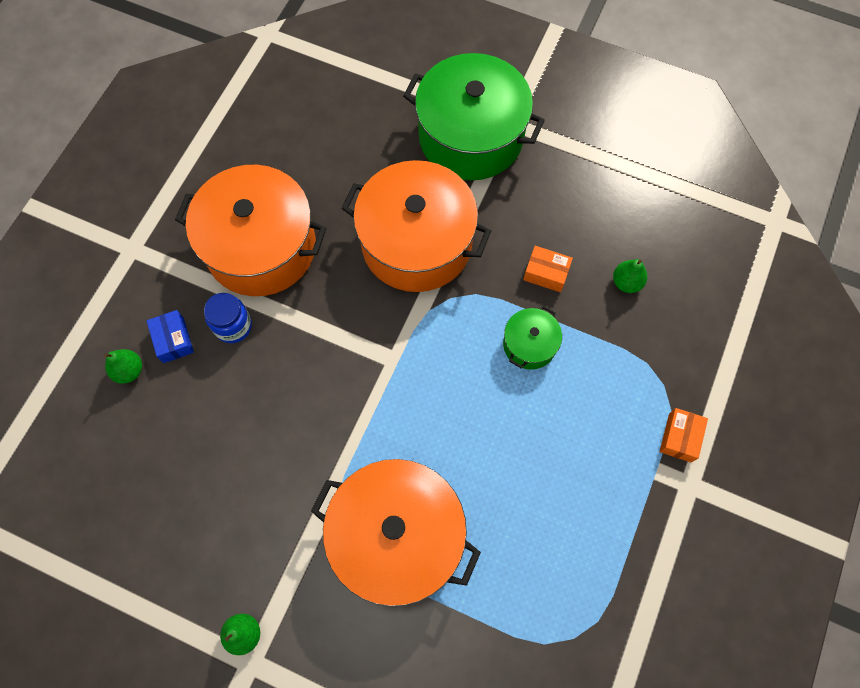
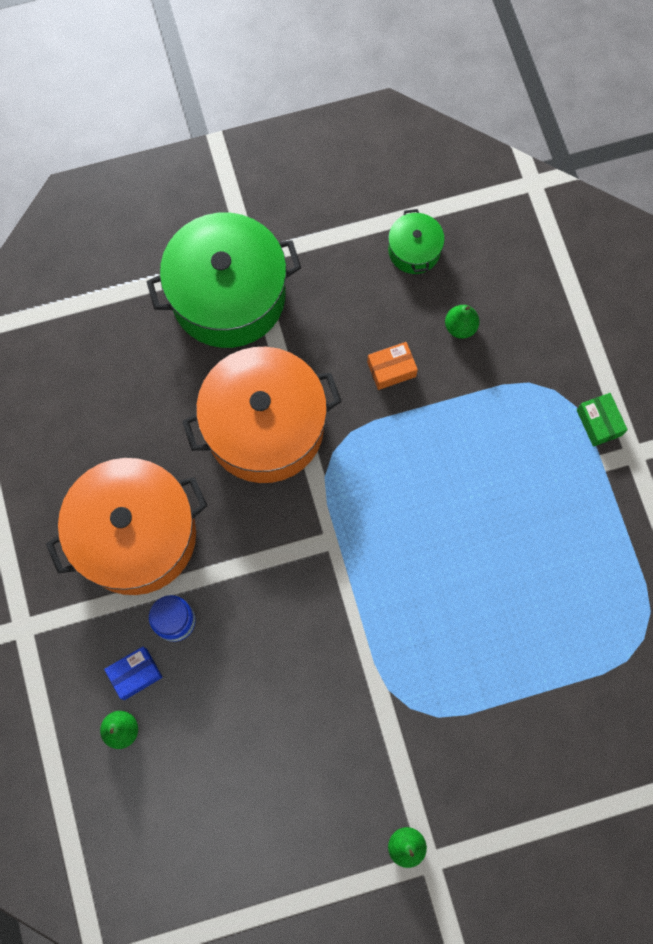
camera: 40 degrees left, 5 degrees up
blue box [147,310,194,363] -> blue box turned 60 degrees counterclockwise [104,647,162,700]
orange pot [311,459,481,606] -> none
green pot [503,306,562,369] -> green pot moved to [388,209,445,274]
orange box [660,408,708,463] -> green box [577,393,628,447]

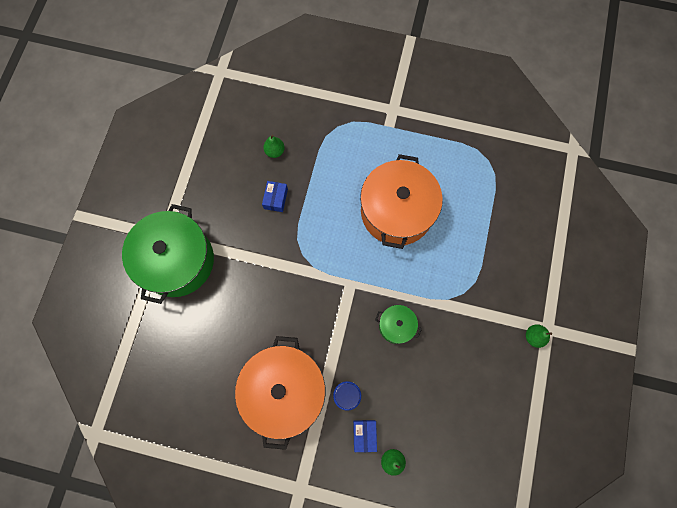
camera: 60 degrees left, 0 degrees up
orange pot [182,347,342,483] -> orange pot moved to [360,154,443,249]
orange box [367,342,418,390] -> blue box [262,181,288,212]
green pot [388,209,445,274] -> green pot moved to [375,305,422,344]
green box [577,393,628,447] -> none

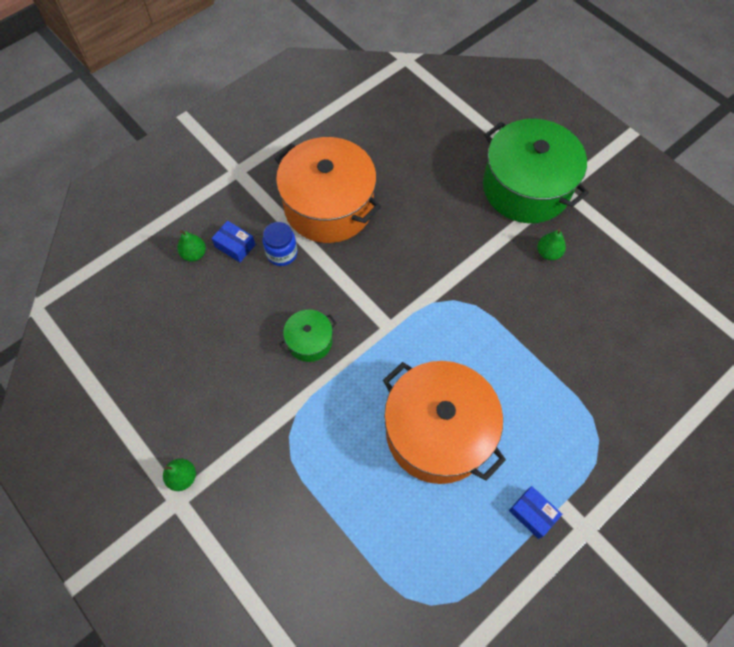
camera: 125 degrees right, 10 degrees down
blue box [262,181,288,212] -> blue box moved to [509,486,562,539]
green pear [263,135,285,158] -> green pear moved to [537,229,566,260]

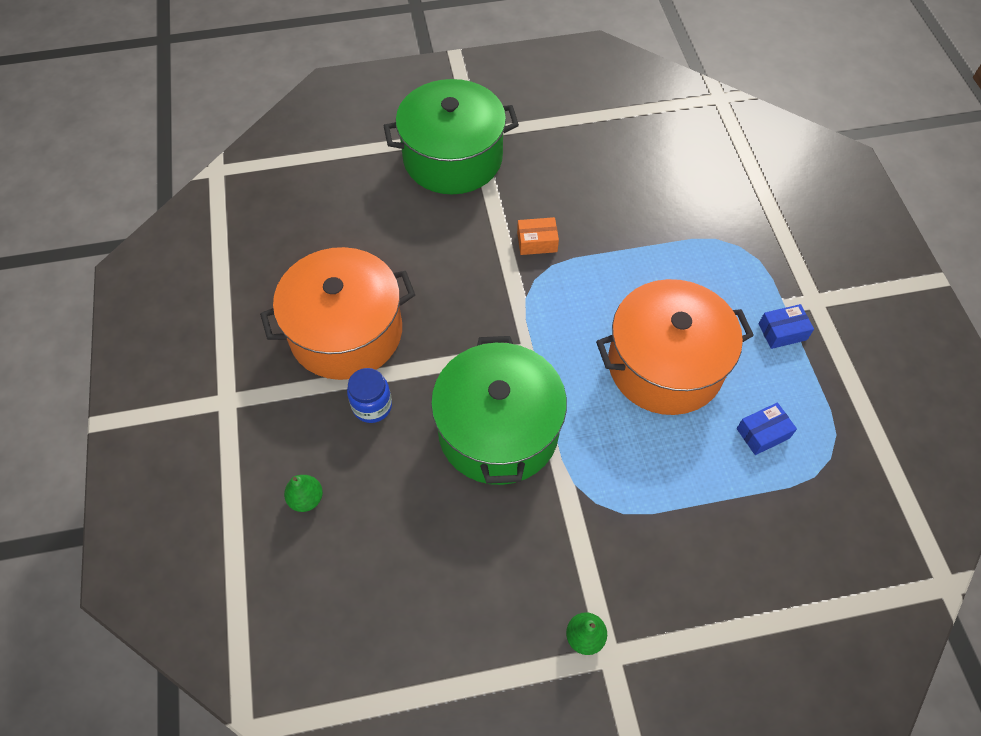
camera: 60 degrees left, 5 degrees down
blue box [212,221,255,262] -> blue box moved to [737,402,797,455]
green pot [280,310,337,362] -> green pot [431,336,567,485], size x2.17
green pear [537,229,566,260] -> none
none -> orange box [517,217,559,255]

